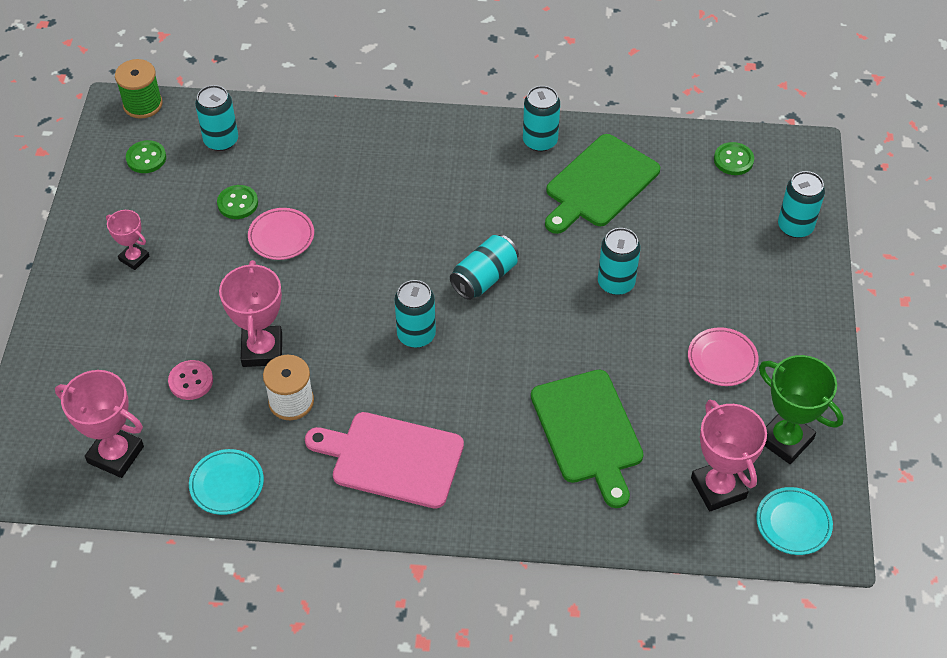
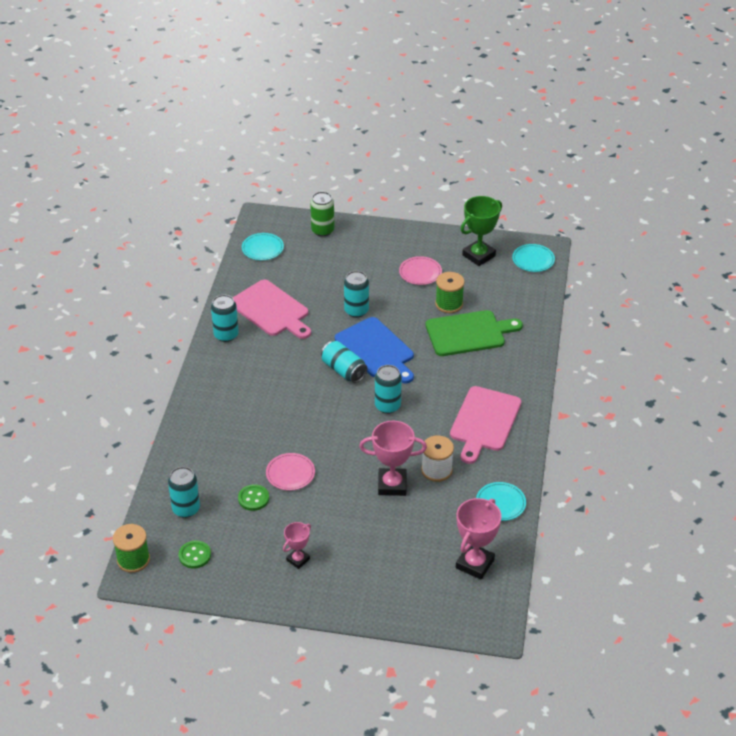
camera: 85 degrees left, 10 degrees down
pink button [168,360,213,400] -> none
green cutting board [545,134,660,234] -> pink cutting board [233,279,311,339]
pink trophy [691,400,767,511] -> none
green button [714,142,754,175] -> turquoise plate [242,233,284,260]
turquoise can [778,171,825,238] -> green can [310,192,335,237]
none -> blue cutting board [335,317,414,383]
none -> green spool [435,272,465,313]

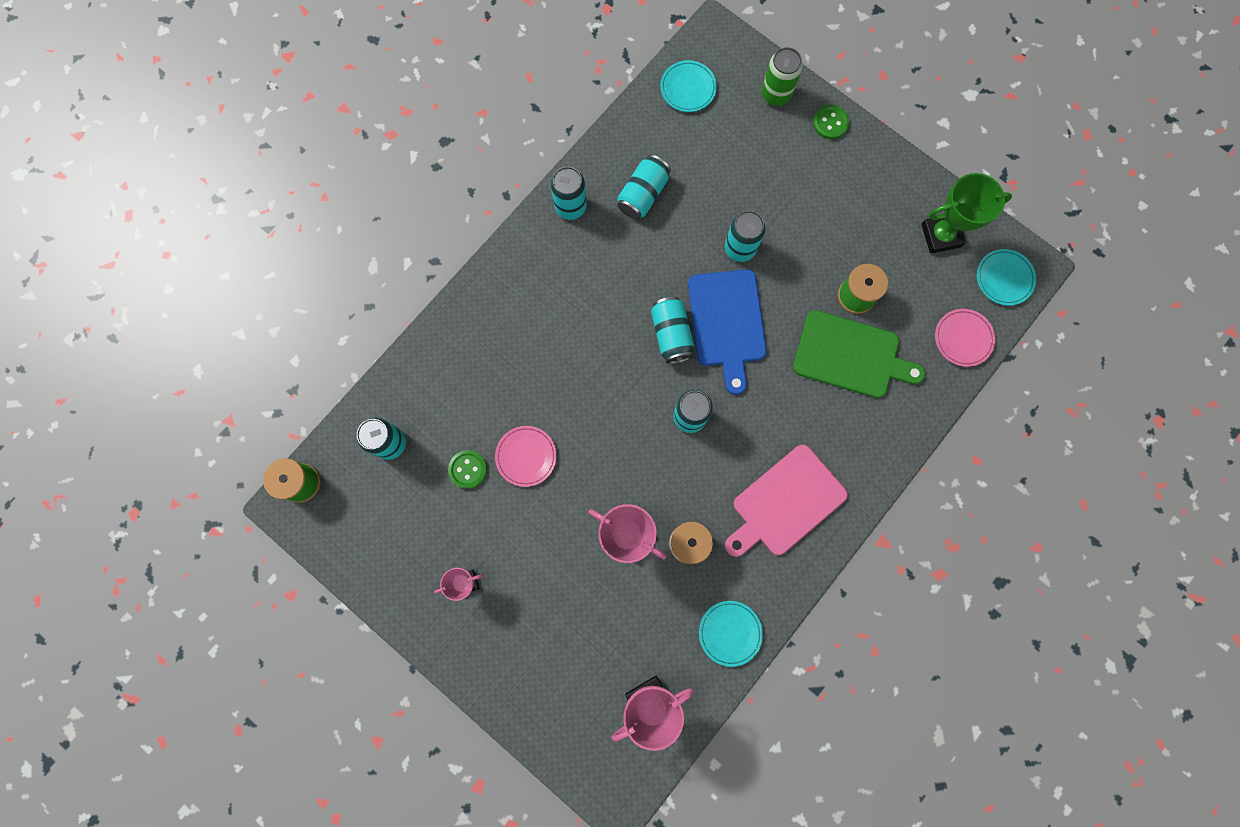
camera: 30 degrees right, 35 degrees up
green button [179,541,211,569] -> green button moved to [813,105,849,139]
pink cutting board [233,279,311,339] -> turquoise can [617,155,671,219]
pink plate [399,256,442,285] -> pink plate moved to [935,309,995,367]

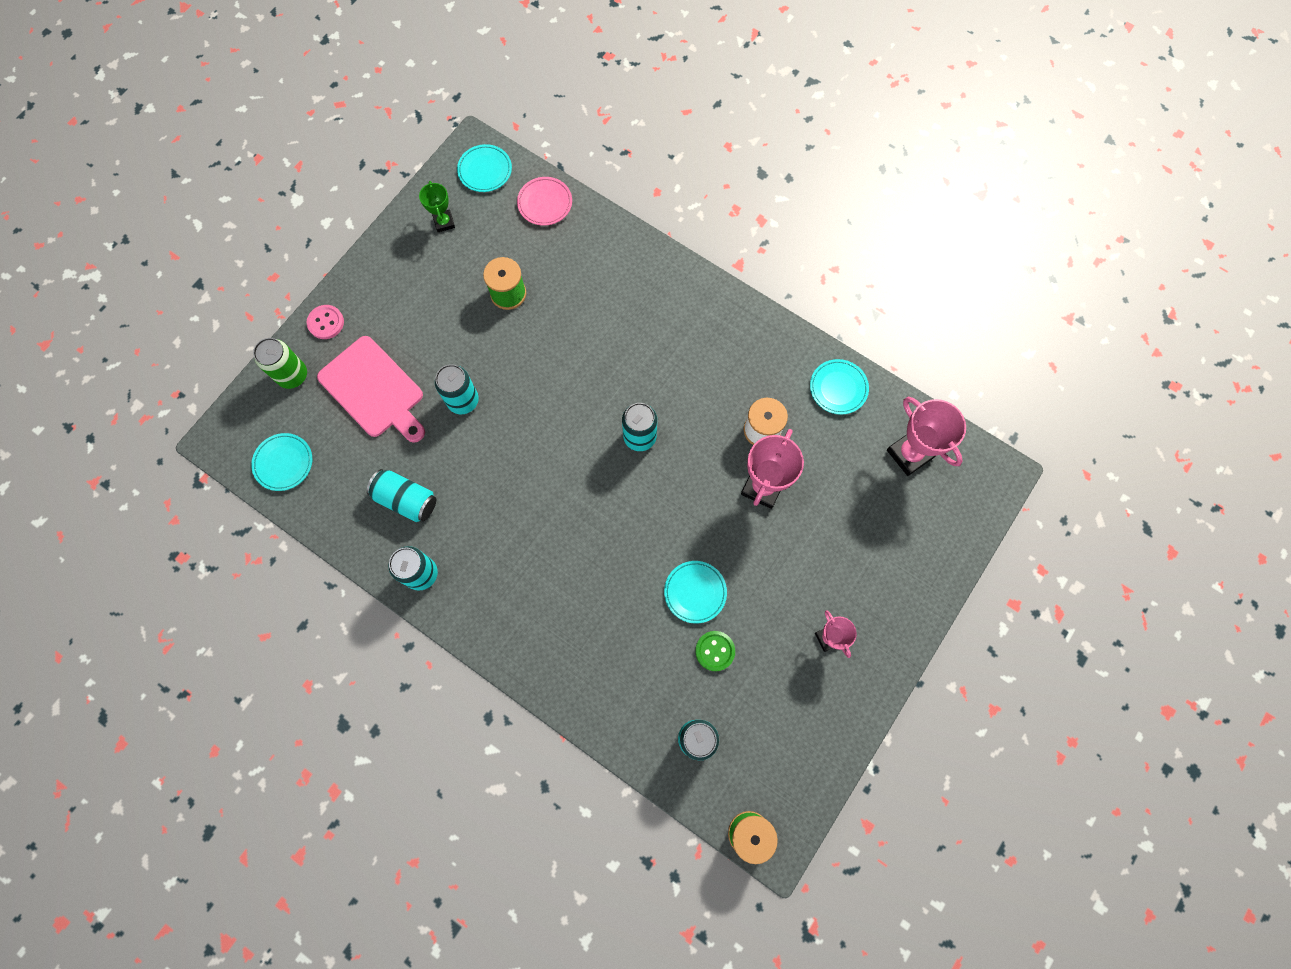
camera: 95 degrees left, 5 degrees down
pink plate [495,426,557,487] -> turquoise plate [664,561,727,624]
turquoise can [651,297,695,364] -> none
blue cutting board [688,269,767,395] -> none
pink cutting board [725,444,848,557] -> pink cutting board moved to [317,336,425,443]
green cutting board [793,310,925,398] -> none
green button [813,105,849,139] -> pink button [307,305,344,339]
green trophy [921,173,1012,254] -> green trophy [419,181,455,232], size x0.58

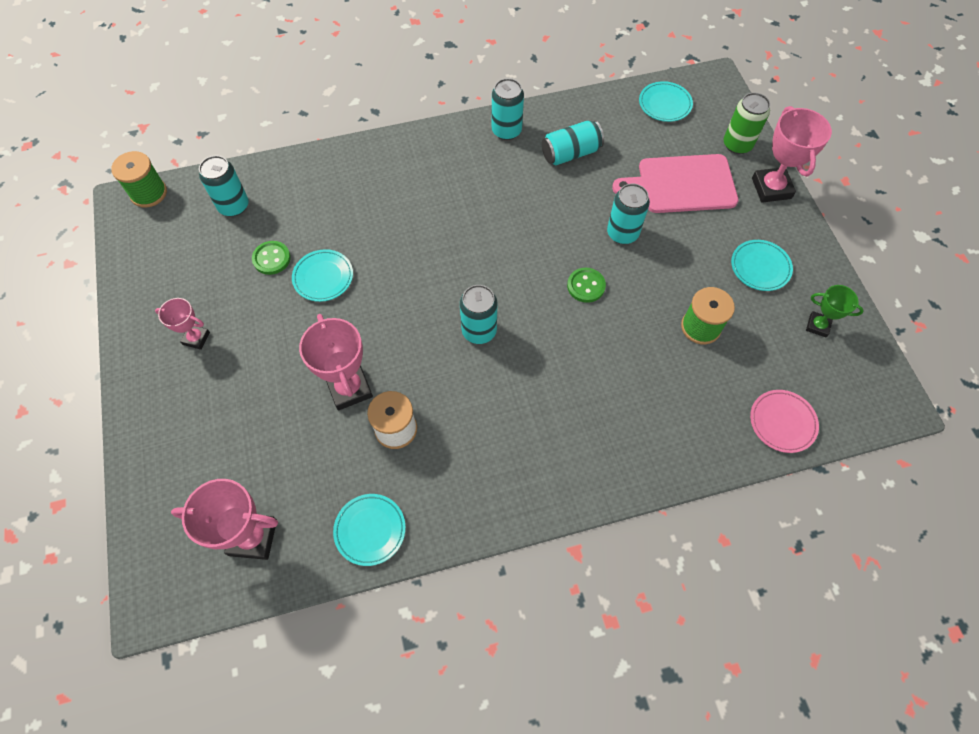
camera: 130 degrees right, 10 degrees down
pink button [307,305,344,339] -> pink trophy [752,106,832,203]
turquoise plate [457,144,512,192] -> turquoise plate moved to [731,240,793,291]
none -> green button [567,268,606,303]

